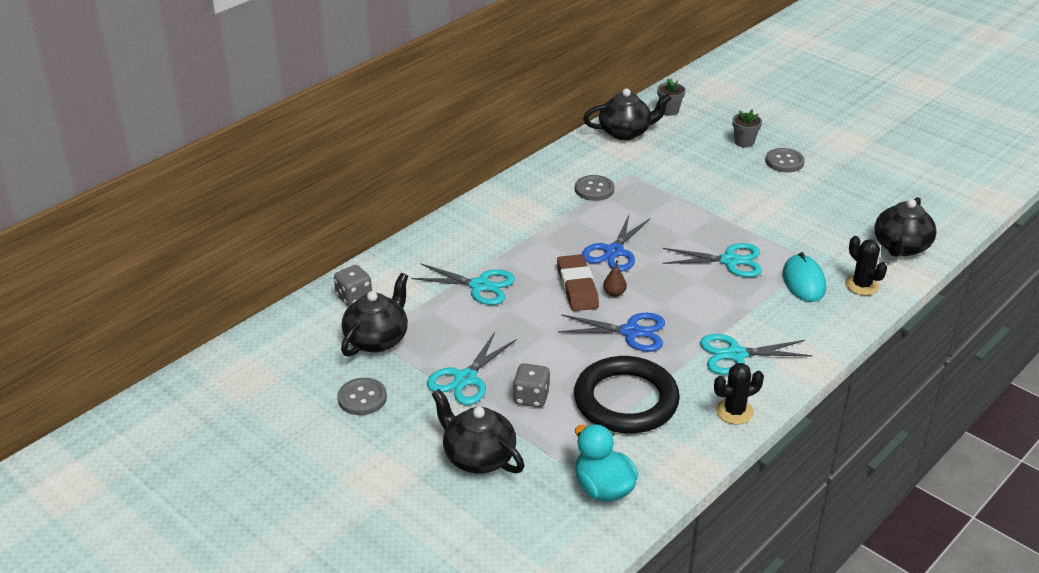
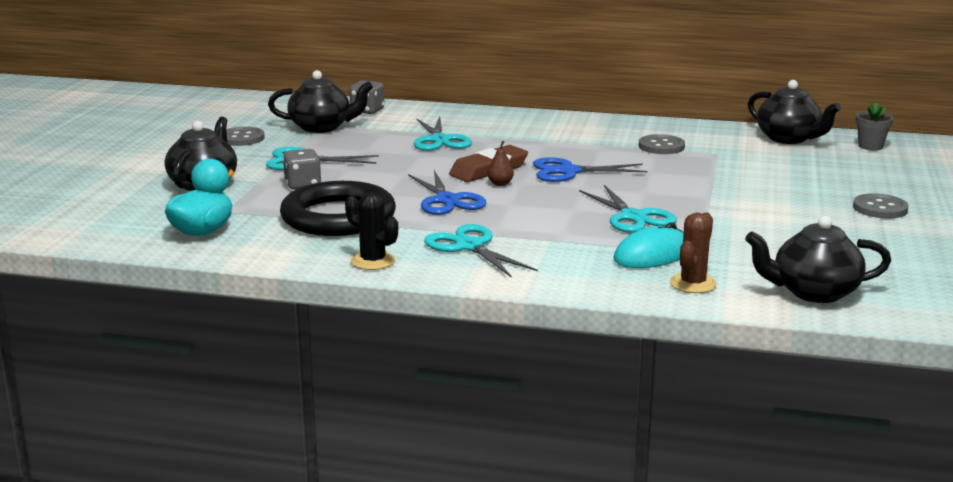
camera: 60 degrees right, 15 degrees down
grey flower pot [732,109,762,148] -> none
black cactus [845,236,887,295] -> brown cactus [670,212,717,293]

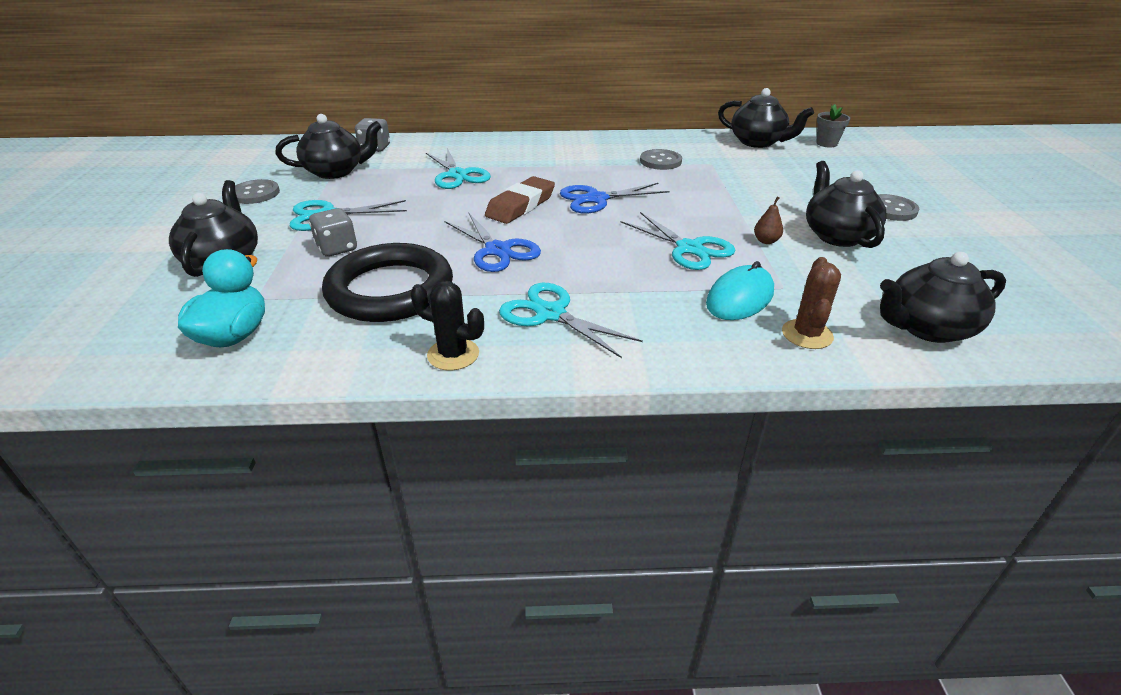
camera: 15 degrees left, 15 degrees up
brown pear [487,141,514,186] -> brown pear moved to [754,197,783,244]
none -> black teapot [806,161,887,248]

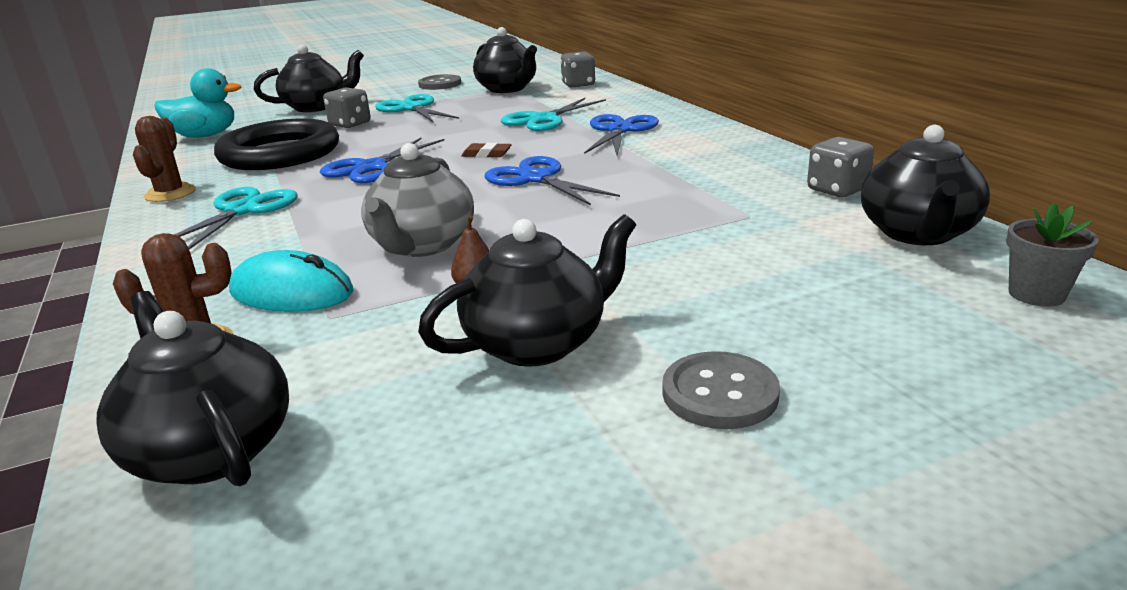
camera: 70 degrees right, 10 degrees down
black cactus [410,281,484,370] -> brown cactus [133,116,196,202]
brown eraser [485,176,555,224] -> brown eraser [461,143,512,157], size x0.49
turquoise scissors [621,212,735,270] -> grey teapot [361,143,474,257]
grey button [640,149,682,170] -> none
none -> blue scissors [584,114,659,156]
none -> grey dice [807,137,874,197]

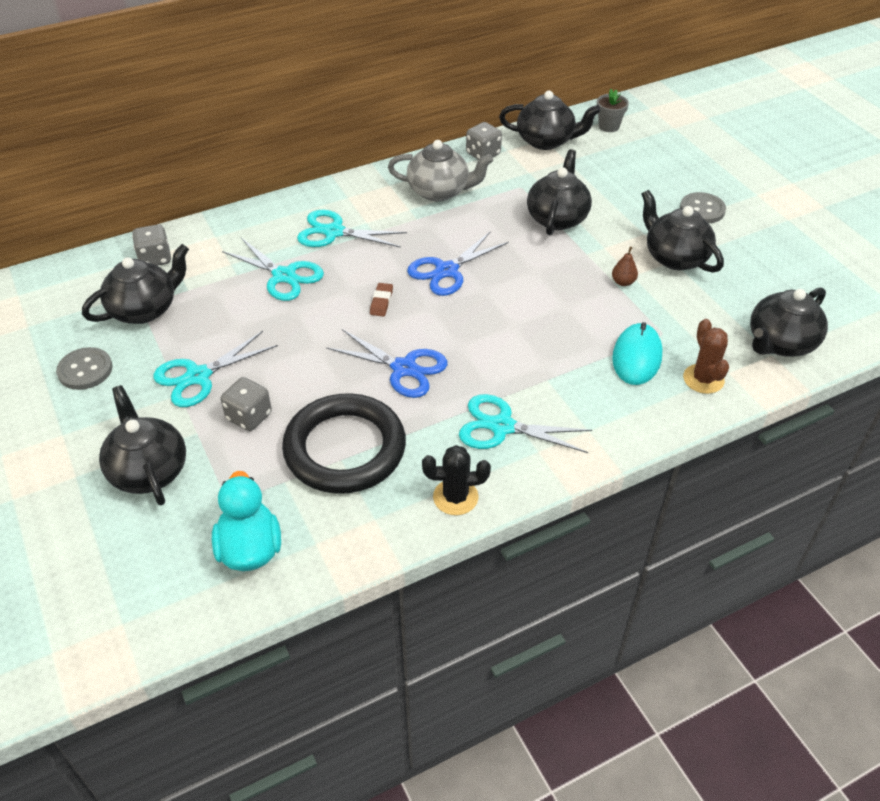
camera: 95 degrees left, 20 degrees up
brown cactus [133,116,196,202] -> black cactus [422,445,491,515]
grey teapot [361,143,474,257] -> grey teapot moved to [388,140,493,202]
blue scissors [584,114,659,156] -> turquoise scissors [297,210,407,248]
none -> black teapot [527,149,592,235]

